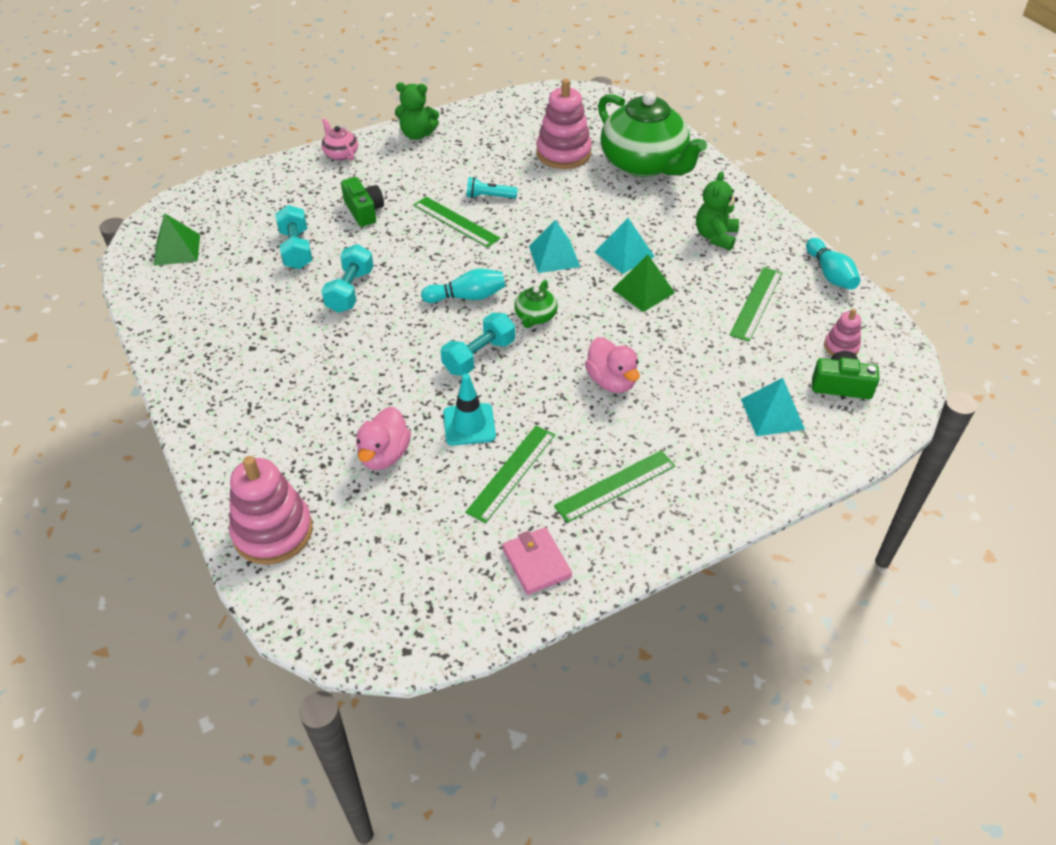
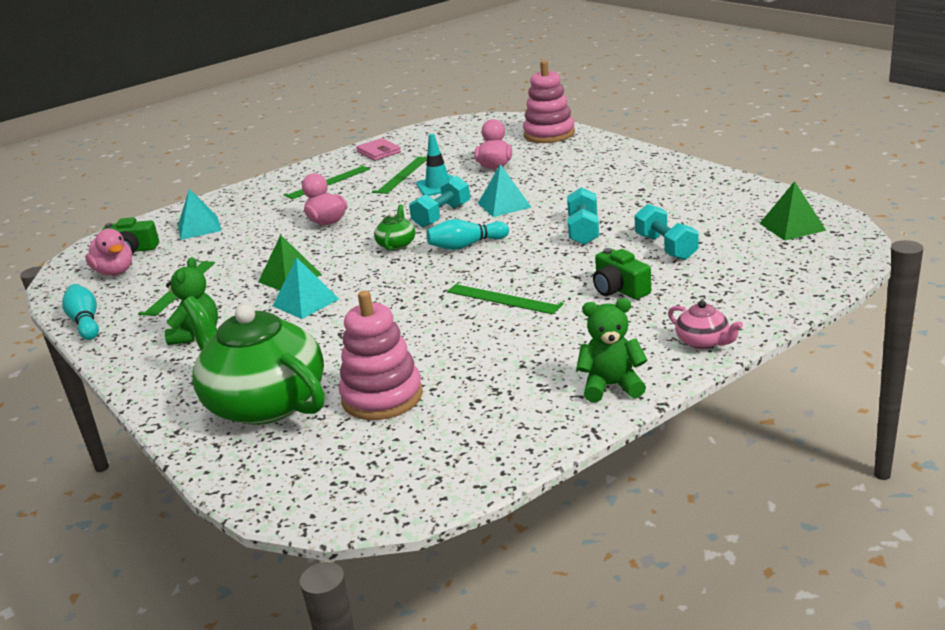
camera: 175 degrees right, 20 degrees down
turquoise flashlight [467,177,518,198] -> none
turquoise pyramid [529,220,580,273] -> turquoise pyramid moved to [478,164,531,217]
pink stacking toy [824,309,861,356] -> pink duck [85,229,132,276]

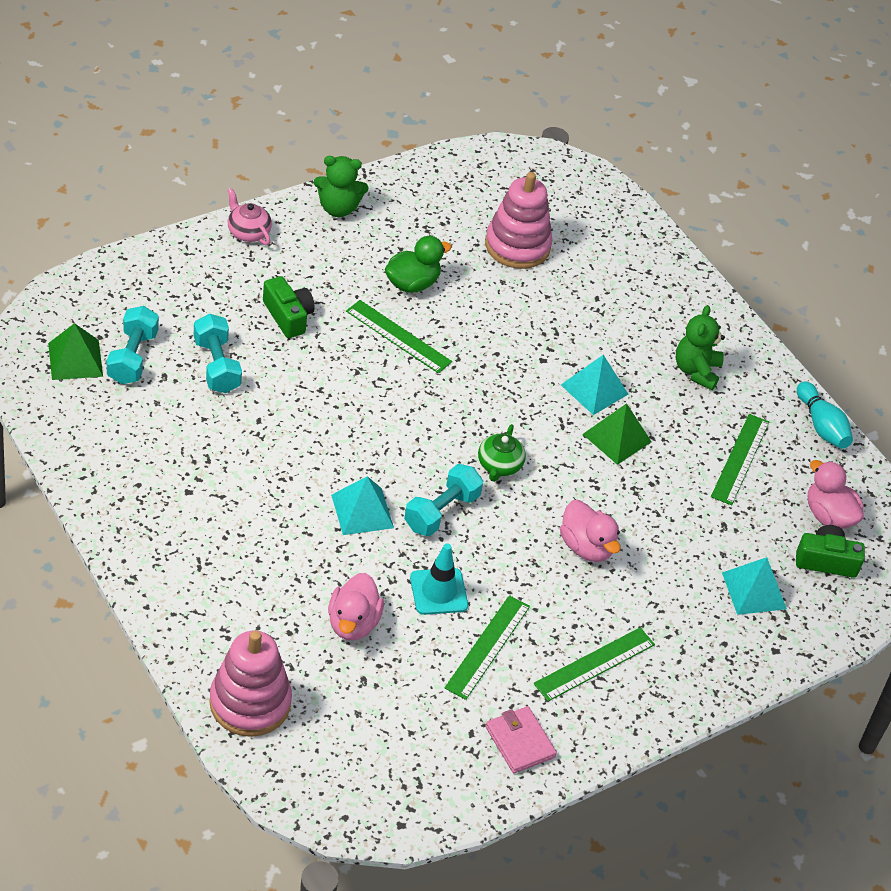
camera: 175 degrees right, 20 degrees up
green teapot [182,296,325,425] -> none
turquoise bowling pin [426,219,509,250] -> none
turquoise dumbbell [567,187,599,245] -> turquoise dumbbell moved to [107,306,159,384]
none -> green duck [385,236,452,293]

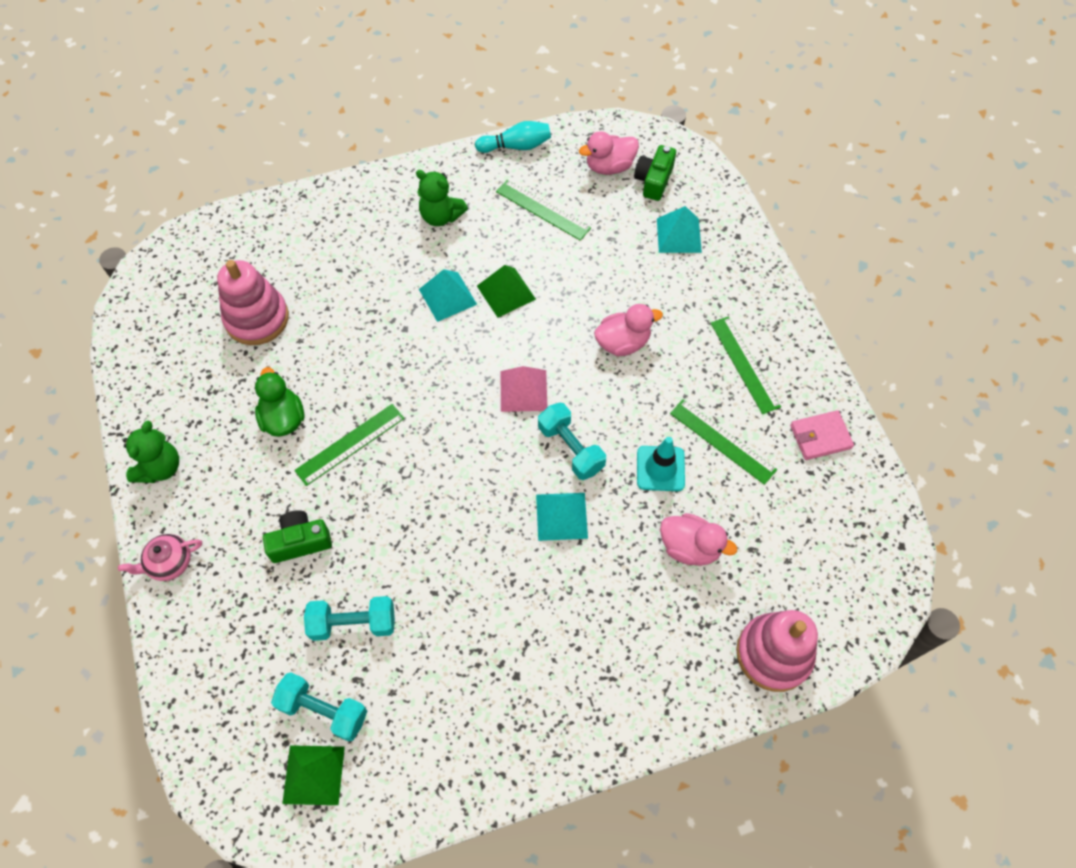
camera: 70 degrees left, 15 degrees up
green teapot [478,424,526,482] -> pink pyramid [500,366,547,412]

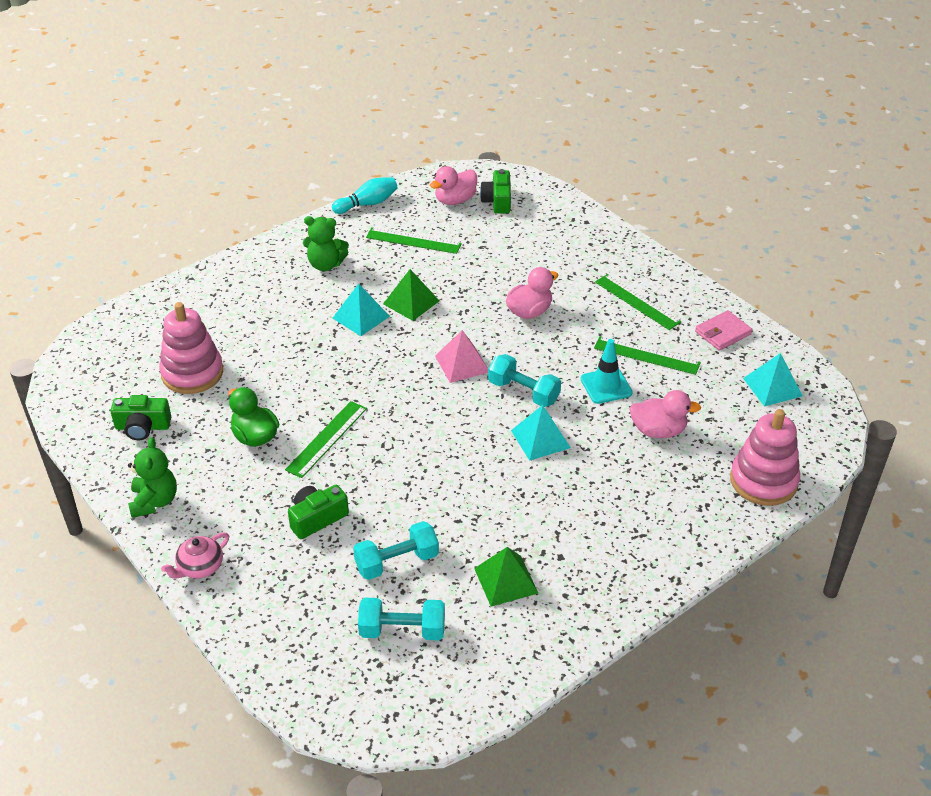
camera: 20 degrees left, 20 degrees down
green pyramid [282,745,345,805] -> green pyramid moved to [474,547,538,607]
turquoise pyramid [657,206,702,253] -> turquoise pyramid moved to [743,353,803,407]
none -> green camera [110,395,171,440]

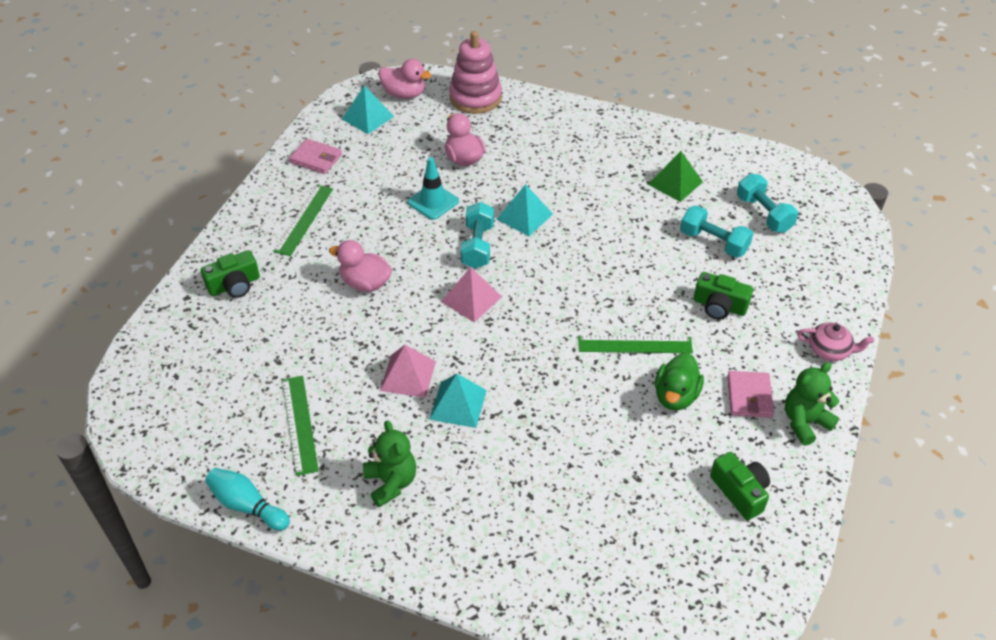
camera: 120 degrees left, 5 degrees up
pink stacking toy [159,302,223,394] -> none
green pyramid [383,269,439,321] -> pink pyramid [380,345,436,398]
pink duck [430,166,477,205] -> pink duck moved to [379,59,432,99]
green camera [480,169,511,214] -> green camera moved to [201,250,260,298]
green ruler [594,336,701,375] -> none
none -> pink wallet [727,371,774,418]

